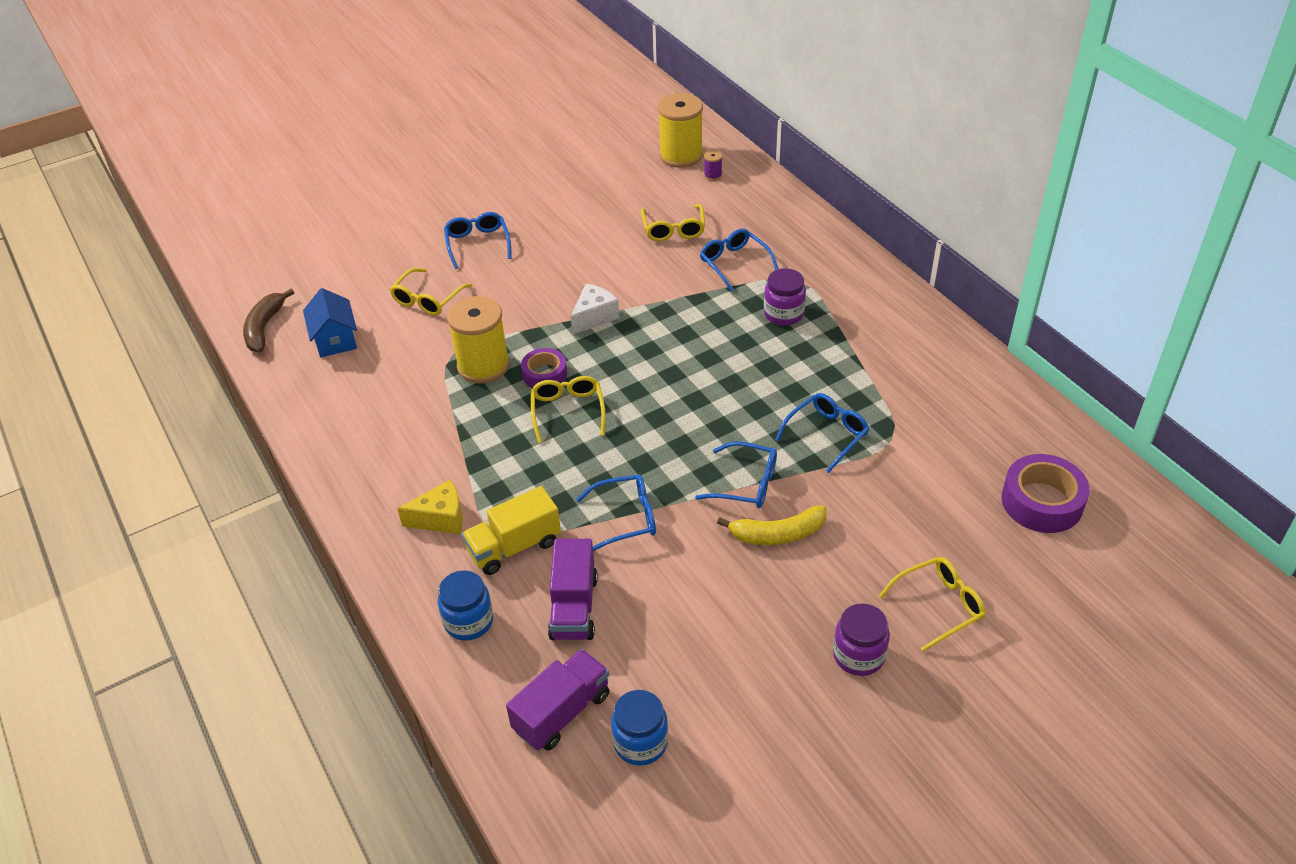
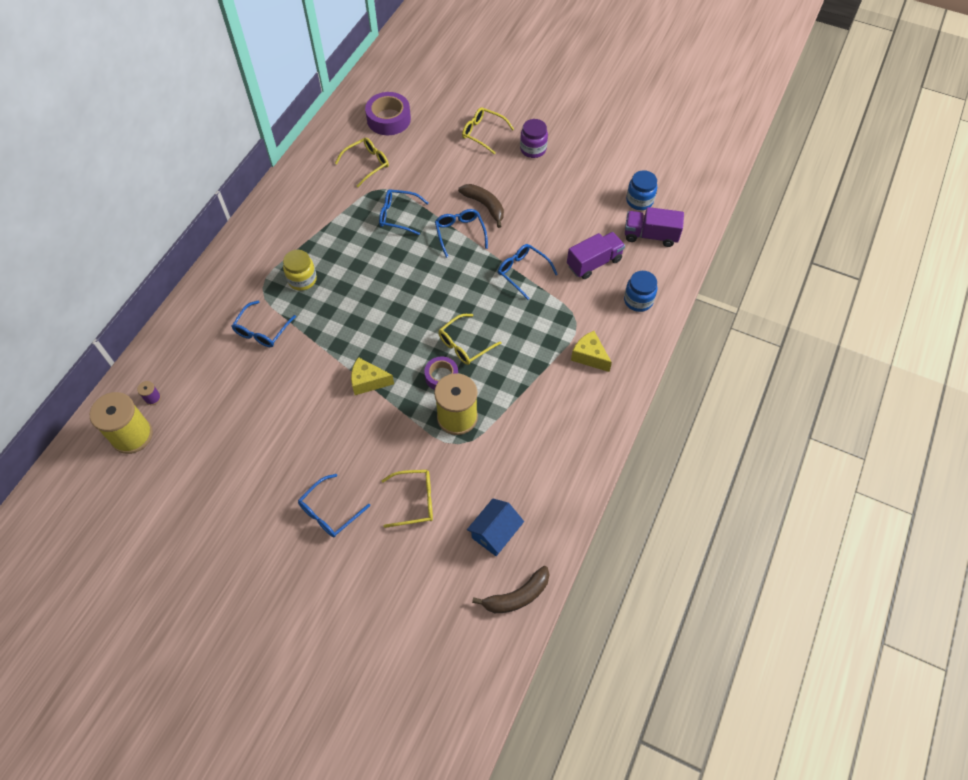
camera: 125 degrees left, 15 degrees up
yellow truck [462,486,561,575] -> none
white cheese [571,284,619,335] -> yellow cheese [351,357,394,395]
yellow glasses [641,204,705,241] -> yellow glasses moved to [335,138,389,187]
yellow banana [717,505,827,545] -> brown banana [458,184,504,228]
purple jar [764,268,806,326] -> yellow jar [283,250,317,291]

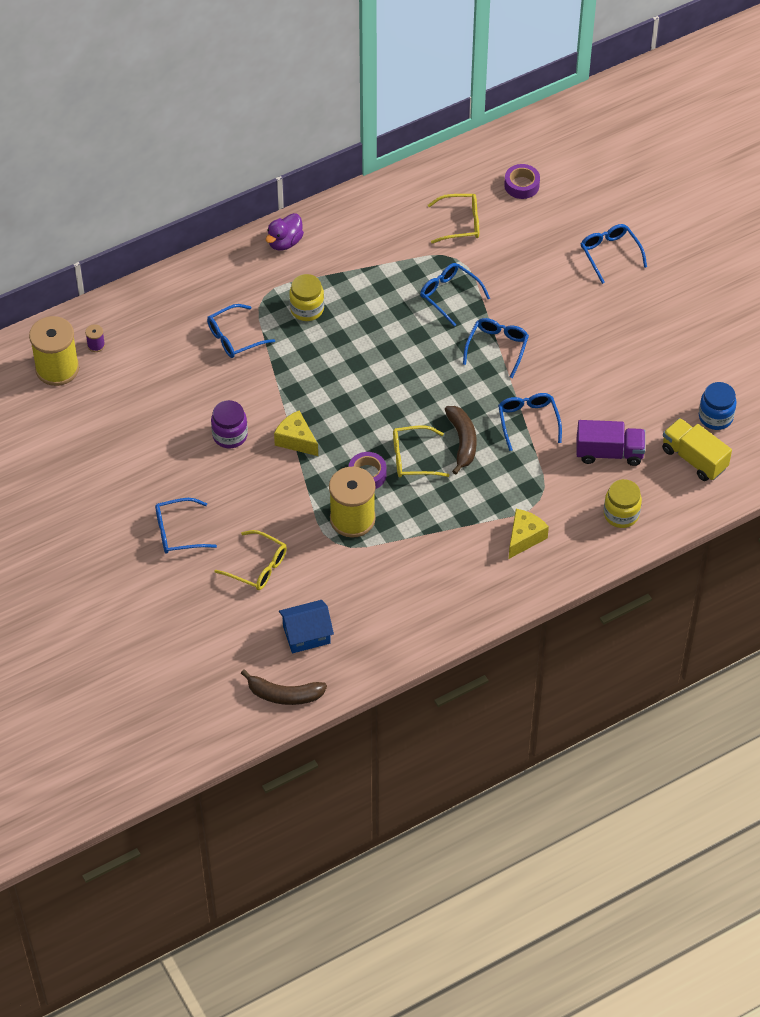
camera: 35 degrees right, 5 degrees down
purple tape [365,92,411,135] -> purple tape [504,164,540,199], size x0.63
brown banana [458,184,504,228] -> brown banana moved to [445,406,476,474]
yellow glasses [462,107,514,155] -> blue glasses [581,224,647,284]
purple jar [520,119,548,158] -> purple jar moved to [211,400,248,448]
yellow cheese [571,331,612,372] -> yellow cheese turned 45 degrees clockwise [509,509,549,559]
blue jar [624,271,657,312] -> yellow jar [604,479,642,528]
purple truck [625,207,684,247] -> yellow truck [662,418,732,481]
none -> purple duck [266,213,304,250]

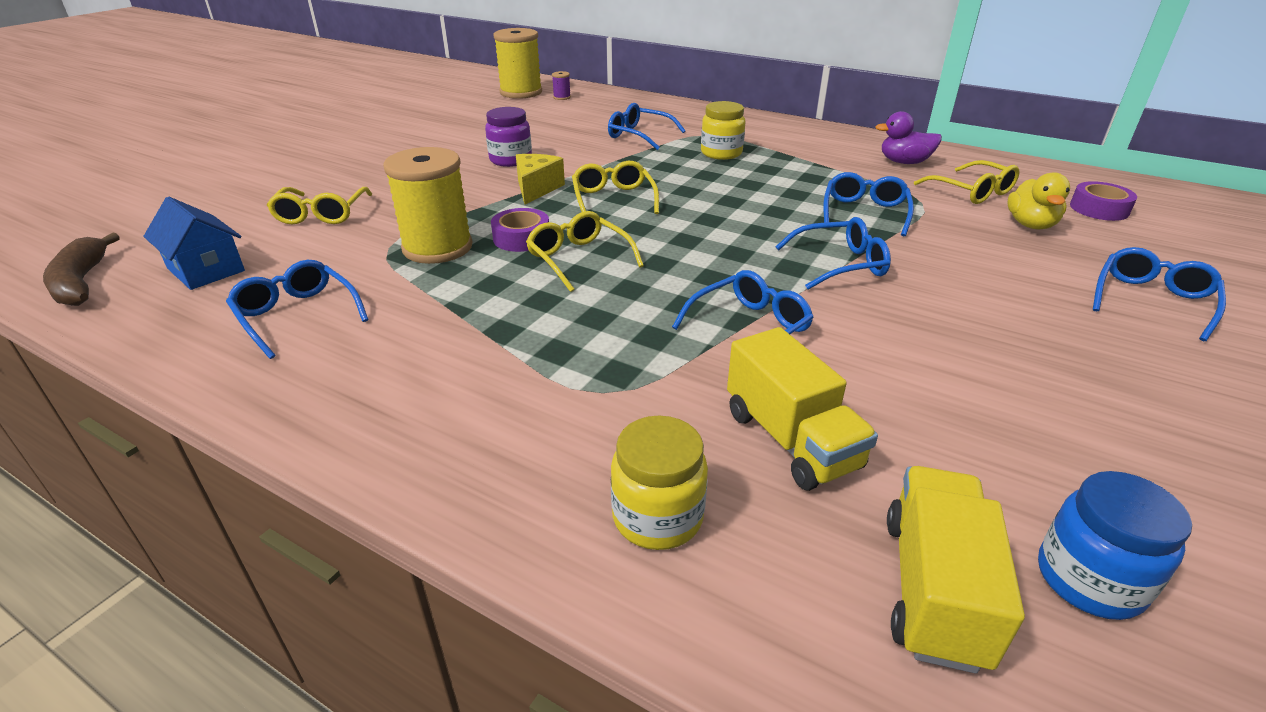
camera: 60 degrees right, 20 degrees down
blue glasses [155,498,217,554] -> blue glasses moved to [226,260,369,359]
purple duck [266,213,304,250] -> purple duck moved to [875,111,942,164]
brown banana [445,406,476,474] -> none
yellow cheese [509,509,549,559] -> none
purple truck [576,420,645,466] -> yellow truck [727,327,878,491]
none -> yellow glasses [572,161,659,214]
none -> yellow duck [1007,172,1070,229]

